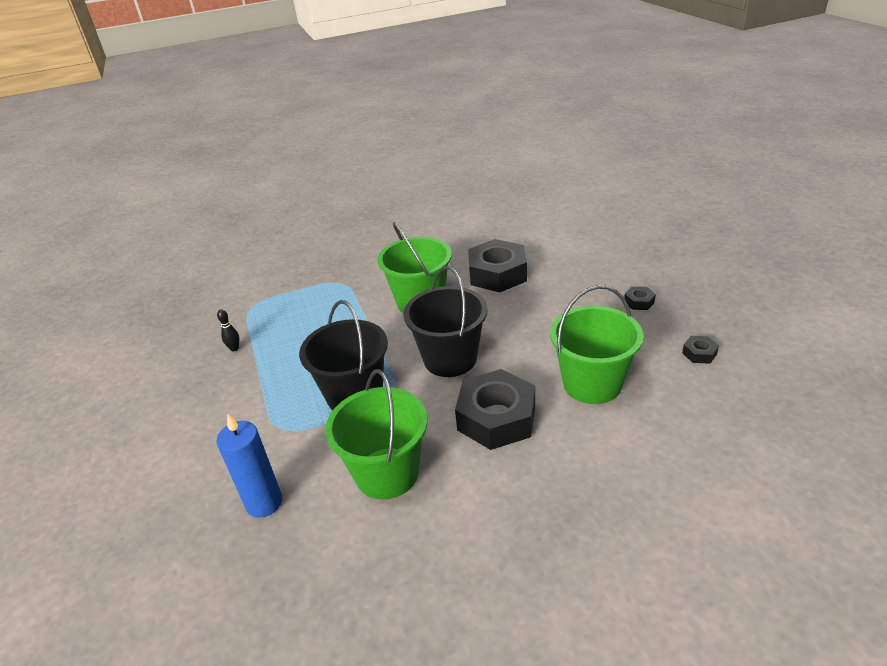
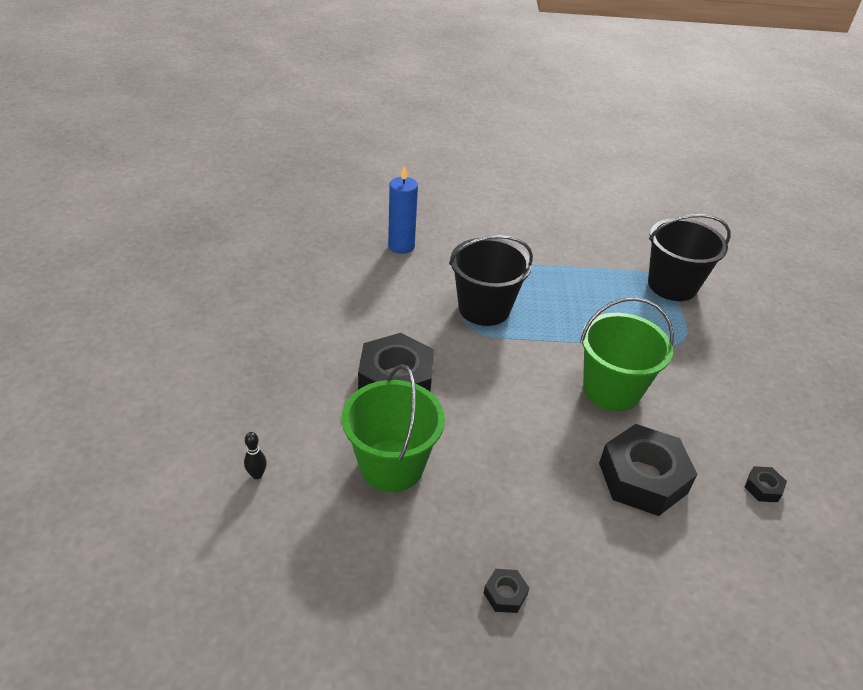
camera: 105 degrees right, 5 degrees up
black bowling pin [217,309,239,351] -> black bowling pin moved to [244,432,267,479]
green bucket [325,369,427,499] -> none
black bucket [403,266,488,377] -> black bucket moved to [648,214,731,301]
black nut [682,336,719,364] -> black nut moved to [745,466,787,502]

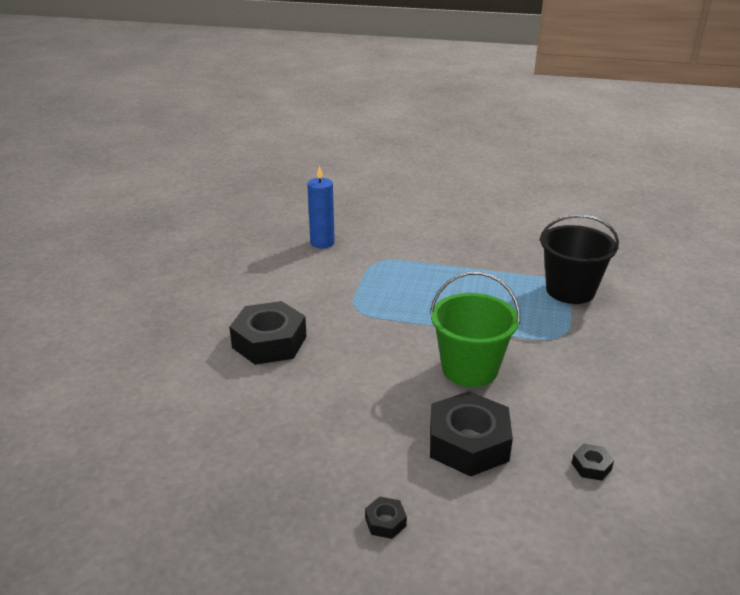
camera: 15 degrees right, 10 degrees down
black bowling pin [244,432,267,479] -> none
green bucket [342,364,445,492] -> none
black bucket [449,235,533,326] -> none
black nut [484,569,529,613] -> black nut moved to [365,497,407,539]

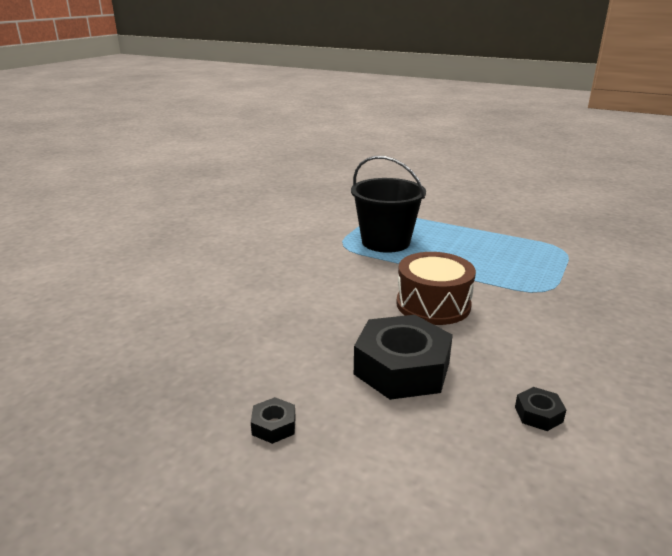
camera: 15 degrees right, 5 degrees down
black nut [229,301,307,365] -> none
blue candle [307,165,335,248] -> none
green bucket [430,271,520,387] -> brown drum [396,252,476,325]
black bucket [539,214,619,304] -> black bucket moved to [351,156,426,253]

